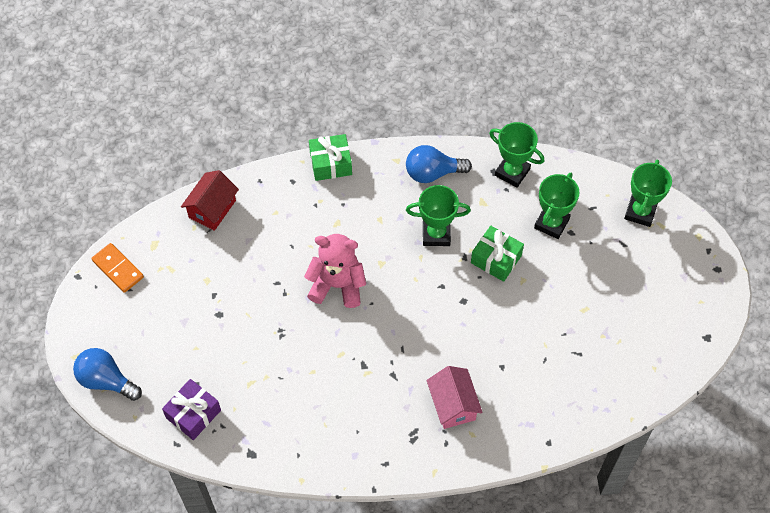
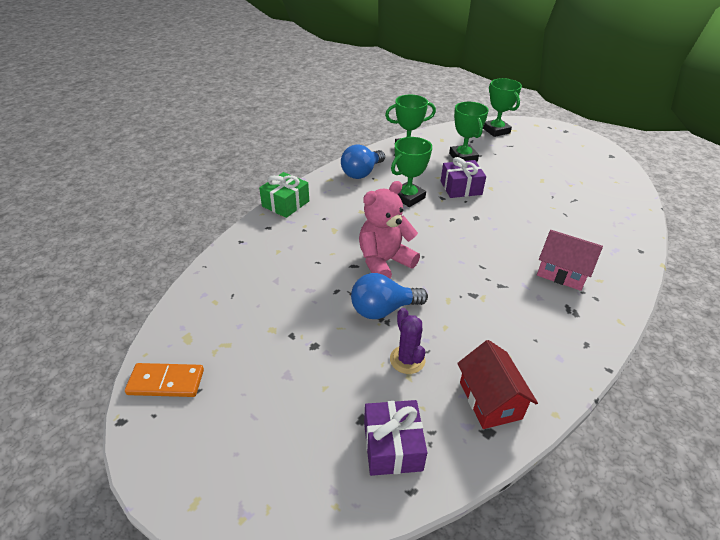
camera: 45 degrees left, 20 degrees down
blue light bulb [73,348,142,401] -> blue light bulb moved to [351,273,428,319]
red house [181,170,239,231] -> red house moved to [457,340,538,429]
green gift [471,226,524,282] -> purple gift [441,157,486,198]
none -> purple cactus [390,308,425,374]

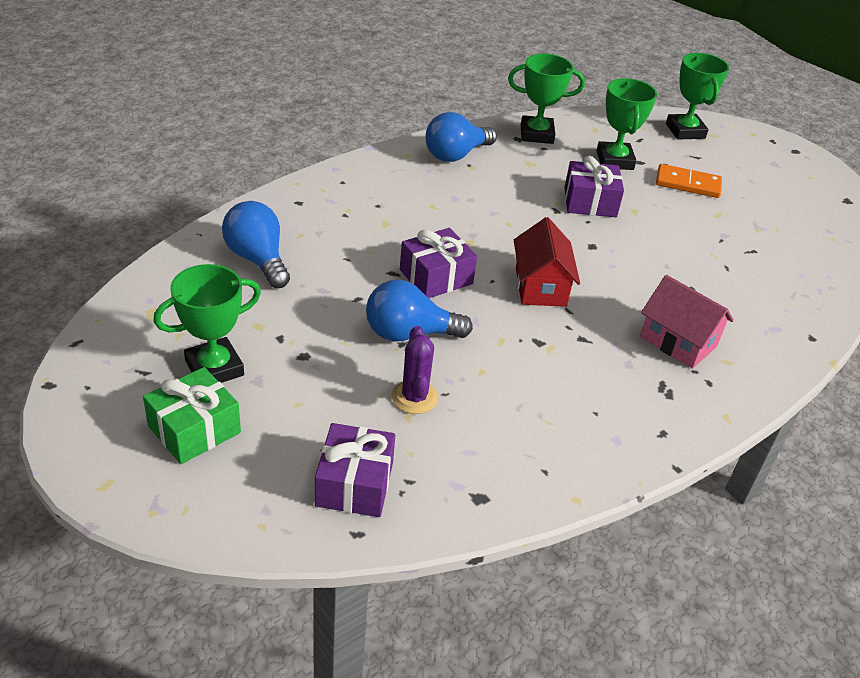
camera: 10 degrees right, 0 degrees up
orange domino [125,363,204,397] -> orange domino moved to [656,164,722,198]
green gift [259,172,309,218] -> green gift moved to [143,367,241,464]
pink teddy bear [359,181,420,278] -> purple gift [400,228,477,298]
green trophy [391,137,432,207] -> green trophy moved to [153,264,261,383]
red house [457,340,538,429] -> red house moved to [514,217,580,307]
none -> blue light bulb [222,201,290,288]

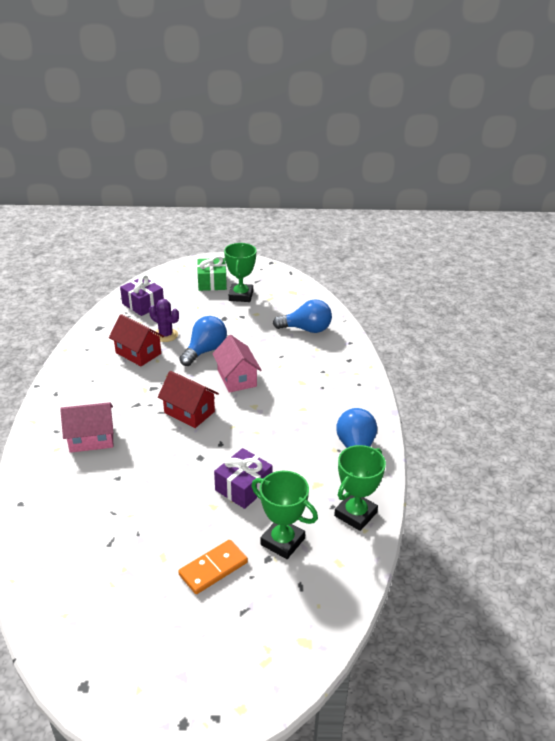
camera: 130 degrees right, 5 degrees down
purple gift [400,228,477,298] -> pink house [212,335,262,393]
green trophy [666,53,729,140] -> none
none -> red house [109,314,164,366]

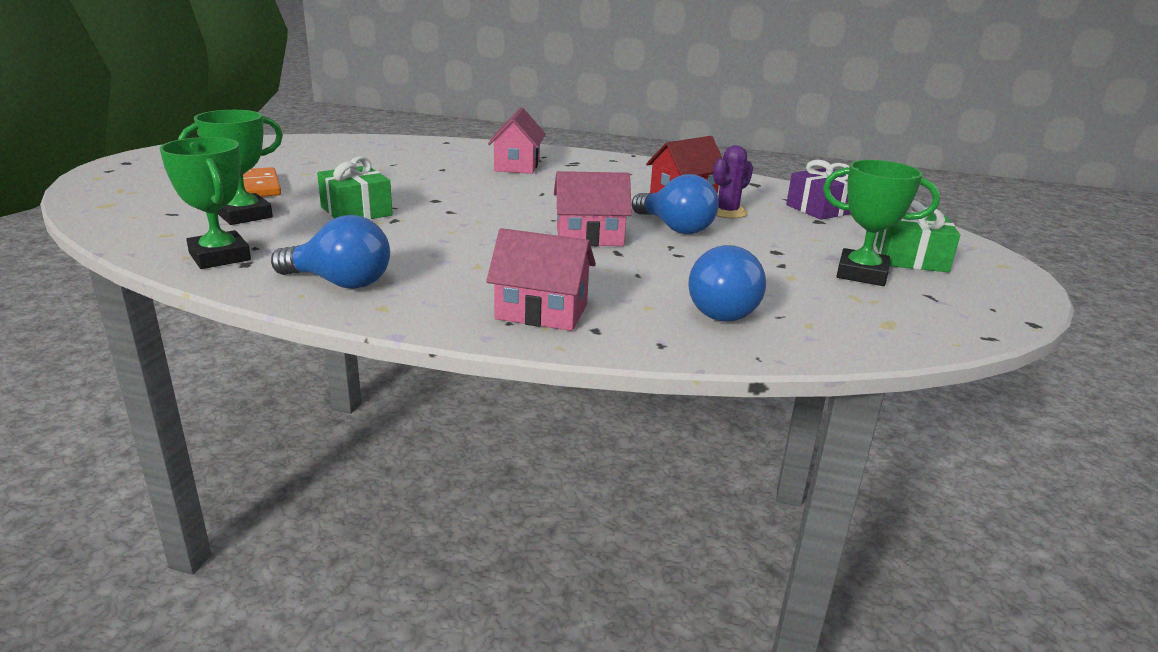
camera: 105 degrees right, 10 degrees down
red house [158,371,219,428] -> none
purple gift [214,448,273,509] -> green gift [317,156,393,220]
none -> pink house [486,228,596,331]

